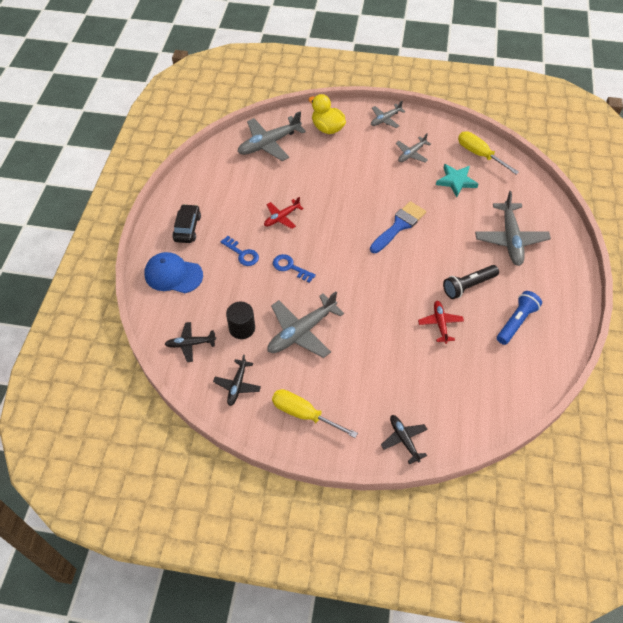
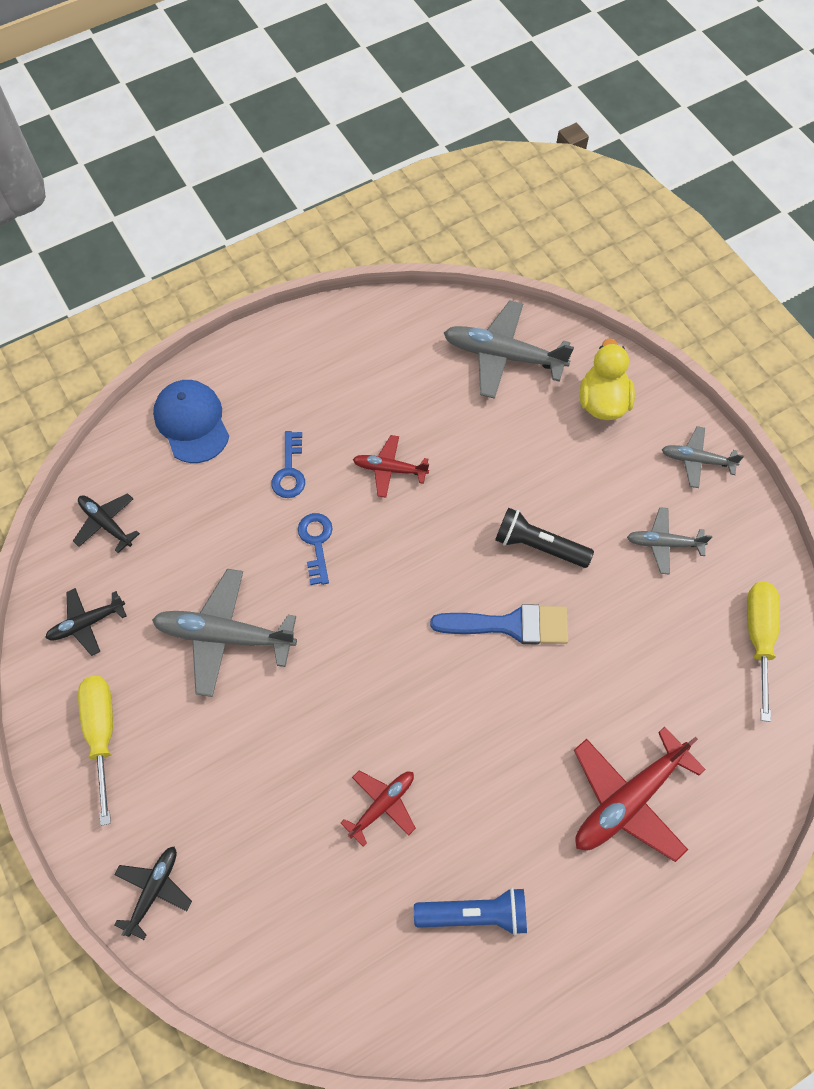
camera: 50 degrees right, 10 degrees up
black car [172,204,201,243] -> none
black cylinder [226,302,255,339] -> none
turquoise star [436,164,478,197] -> none
black flashlight [443,265,499,299] -> black flashlight moved to [495,508,594,568]
grey plane [475,191,551,266] -> red plane [574,727,706,862]

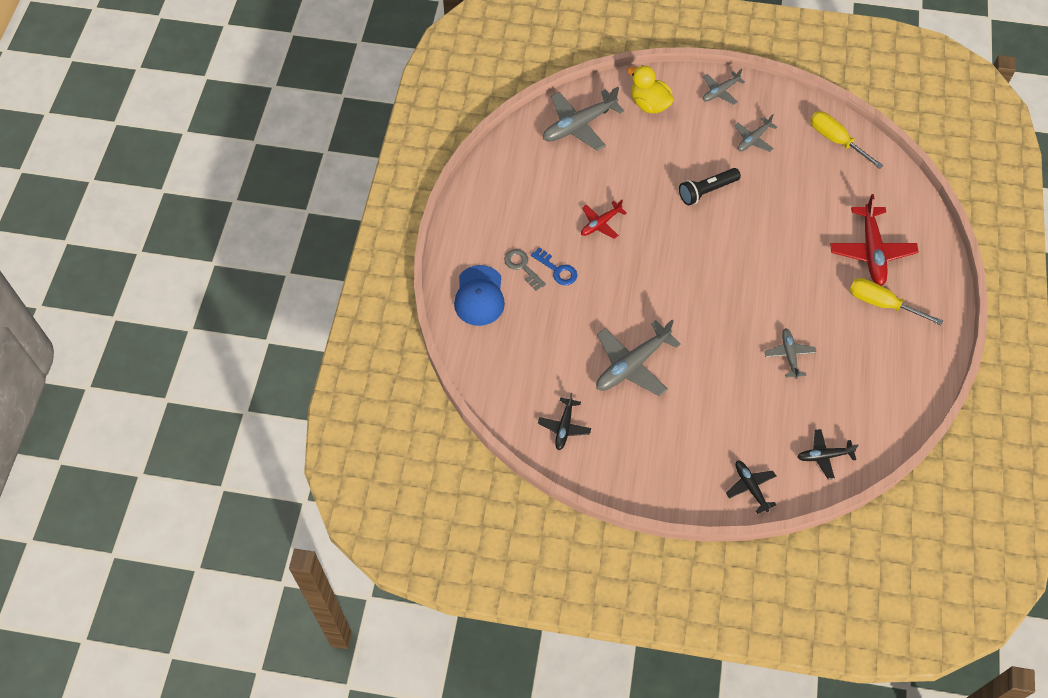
camera: 50 degrees left, 5 degrees down
black plane [73,493,140,553] -> black plane moved to [797,429,859,480]
yellow screwdriver [78,676,113,826] -> yellow screwdriver moved to [850,278,943,325]
blue cap [153,380,229,463] -> blue cap turned 105 degrees counterclockwise [454,265,505,326]
blue key [298,513,333,585] -> none
red plane [341,770,416,847] -> grey plane [764,328,817,379]
blue flashlight [414,887,527,935] -> none
blue brush [430,604,568,645] -> none
none -> grey key [504,249,546,291]

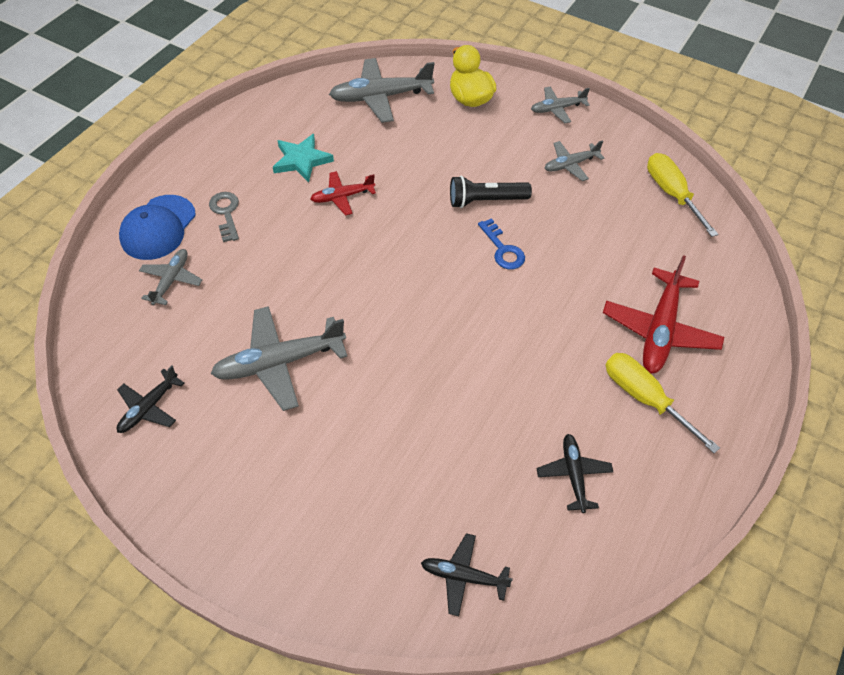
camera: 20 degrees right, 5 degrees down
blue key [531,247,577,285] -> blue key moved to [478,218,525,269]
black plane [726,461,776,514] -> black plane moved to [537,434,613,513]
grey plane [764,328,817,379] -> grey plane moved to [139,249,202,305]
none -> turquoise star [273,134,334,183]

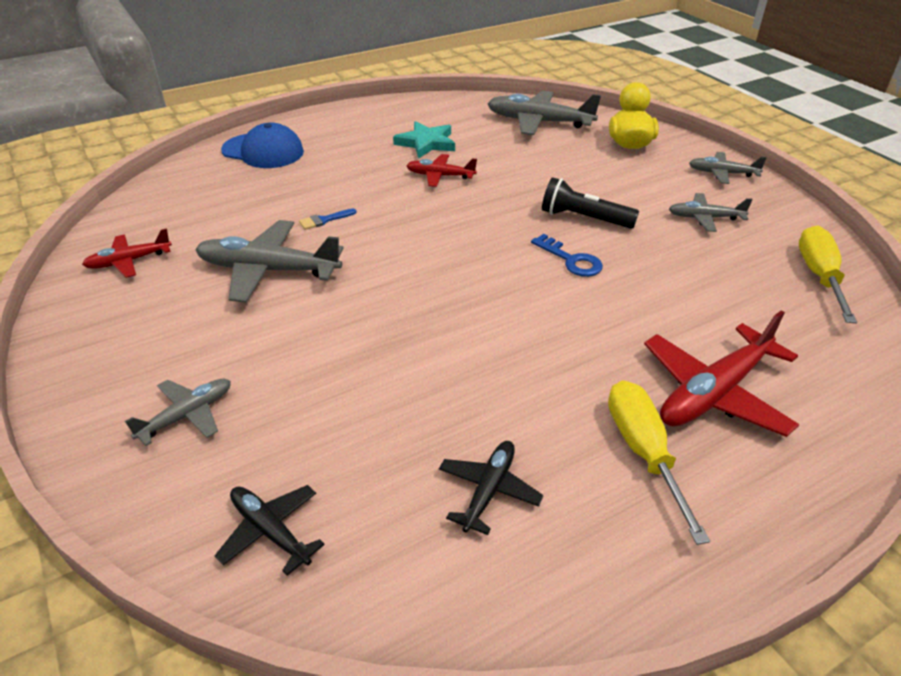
camera: 30 degrees right, 15 degrees down
black plane [117,366,185,433] -> red plane [82,228,172,278]
blue cap [119,195,196,260] -> blue cap turned 120 degrees counterclockwise [221,123,304,168]
grey plane [139,249,202,305] -> grey plane moved to [125,379,231,446]
grey key [209,192,239,242] -> none
blue key [478,218,525,269] -> blue key turned 45 degrees counterclockwise [531,234,603,277]
none -> blue brush [299,209,357,230]

